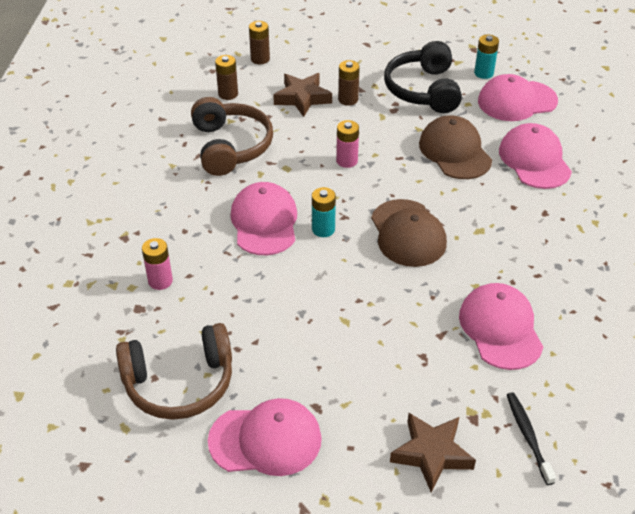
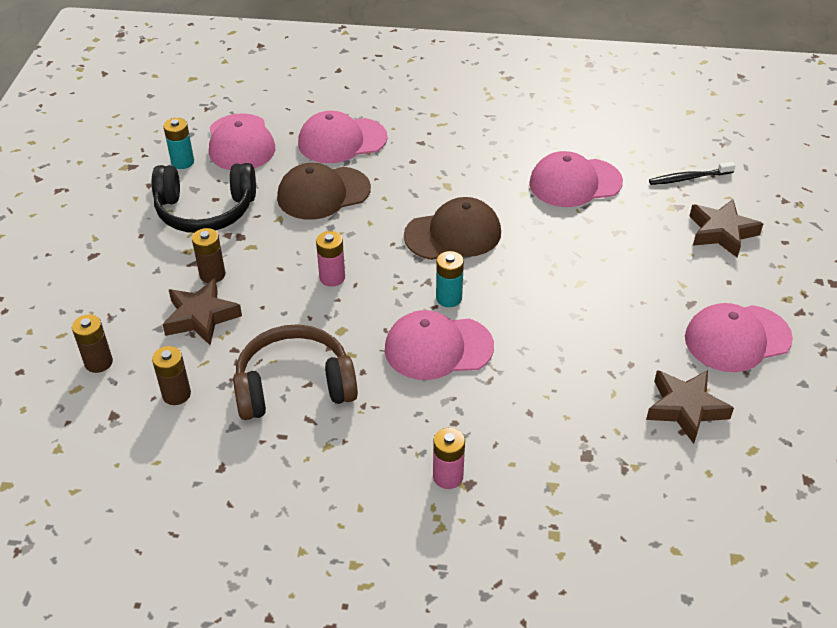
camera: 90 degrees left, 0 degrees up
brown headphones [116,323,232,420] -> brown star [646,370,734,444]
pink battery [142,238,173,290] -> pink battery moved to [433,428,465,489]
pink cap [208,398,322,476] -> pink cap turned 105 degrees counterclockwise [685,303,793,372]

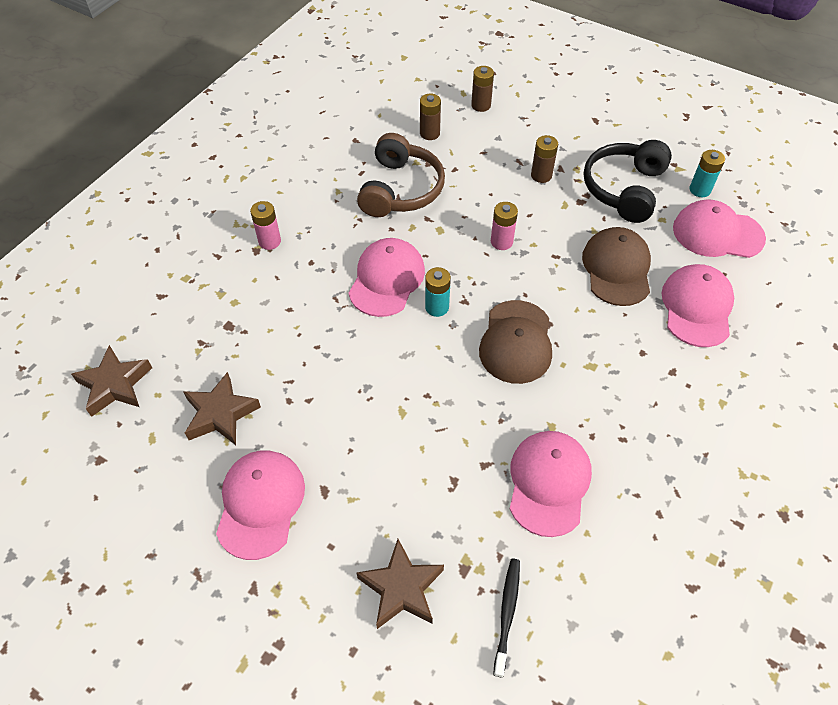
camera: 115 degrees right, 10 degrees up
brown star [163,278,242,345] -> brown star moved to [71,345,152,417]

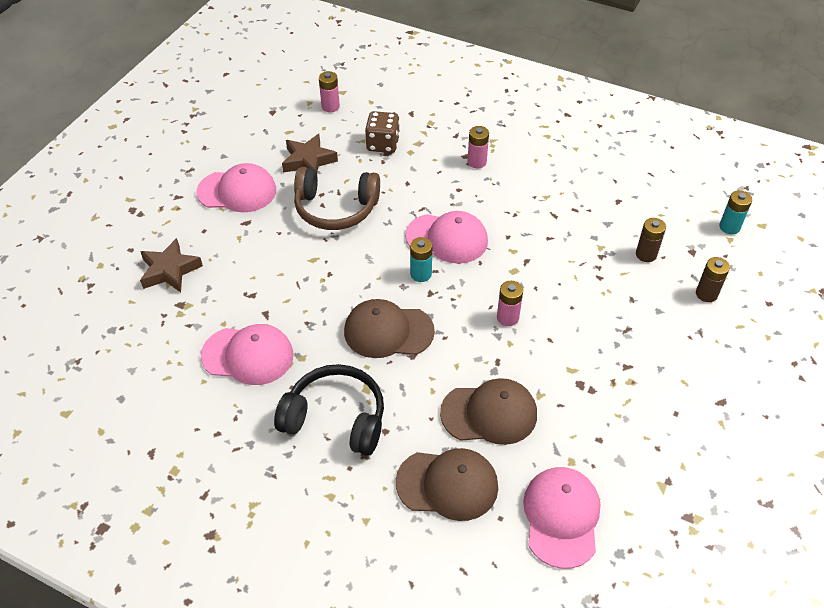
camera: 85 degrees right, 5 degrees down
brown star [71,345,152,417] -> pink battery [319,71,340,112]
brown headphones [357,133,445,217] -> brown headphones moved to [294,167,380,230]
black toothbrush [493,559,520,678] -> none
brown battery [531,135,558,183] -> none
black headphones [584,140,672,223] -> black headphones moved to [274,364,384,456]
pink cap [661,264,734,347] -> brown cap [396,448,498,521]
turquoise battery [690,150,725,197] -> turquoise battery moved to [719,190,752,234]
none -> brown dice [365,111,400,153]

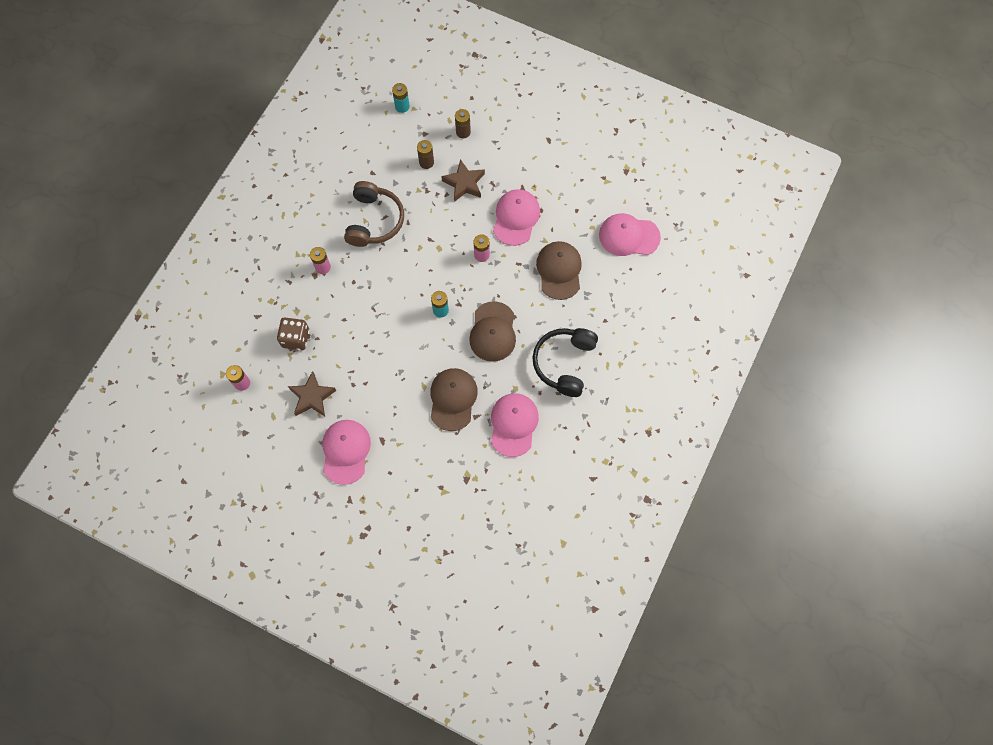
camera: 90 degrees left, 20 degrees up
brown star [140,238,203,292] -> brown star moved to [441,159,485,202]
brown headphones [294,167,380,230] -> brown headphones moved to [344,181,404,247]
brown cap [396,448,498,521] -> brown cap moved to [430,368,478,431]
pink cap [405,211,488,264] -> pink cap moved to [493,189,540,246]

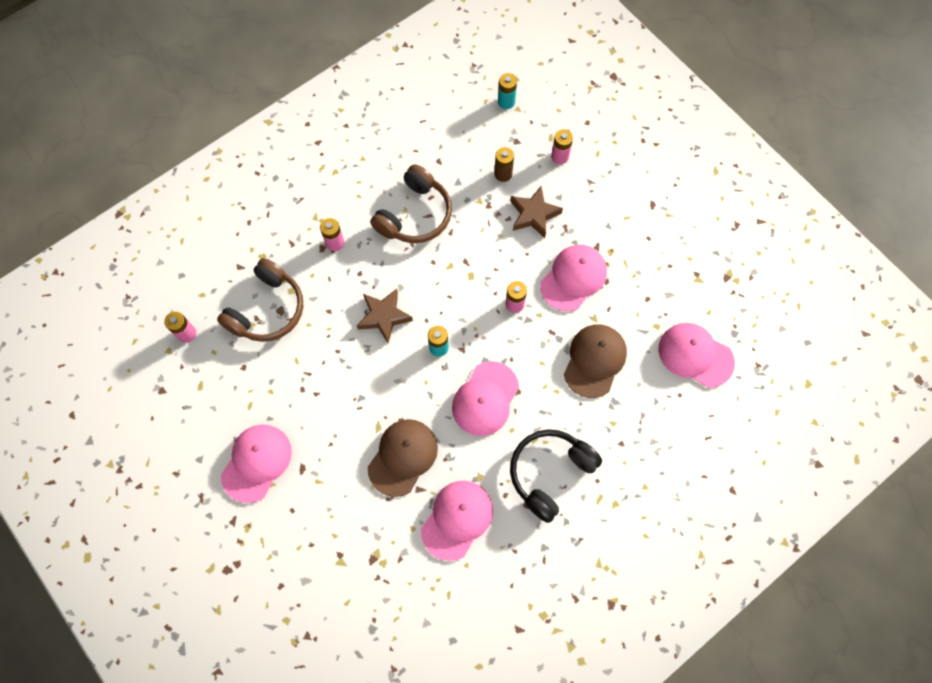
camera: 25 degrees right, 0 degrees up
brown dice [277,317,309,350] -> brown headphones [217,258,304,342]
brown star [288,371,336,416] -> brown star moved to [356,289,413,343]
brown battery [455,109,471,138] -> pink battery [551,129,573,164]
brown cap [469,301,516,362] -> pink cap [452,361,519,436]

